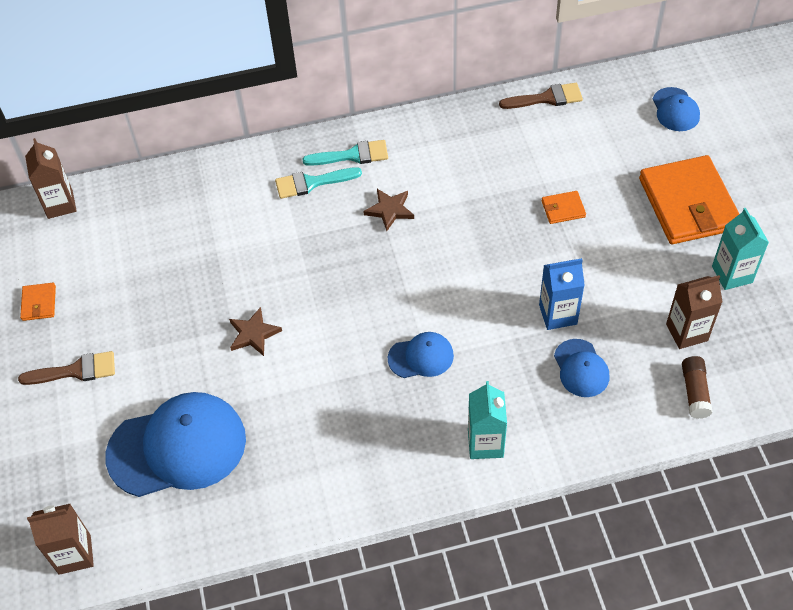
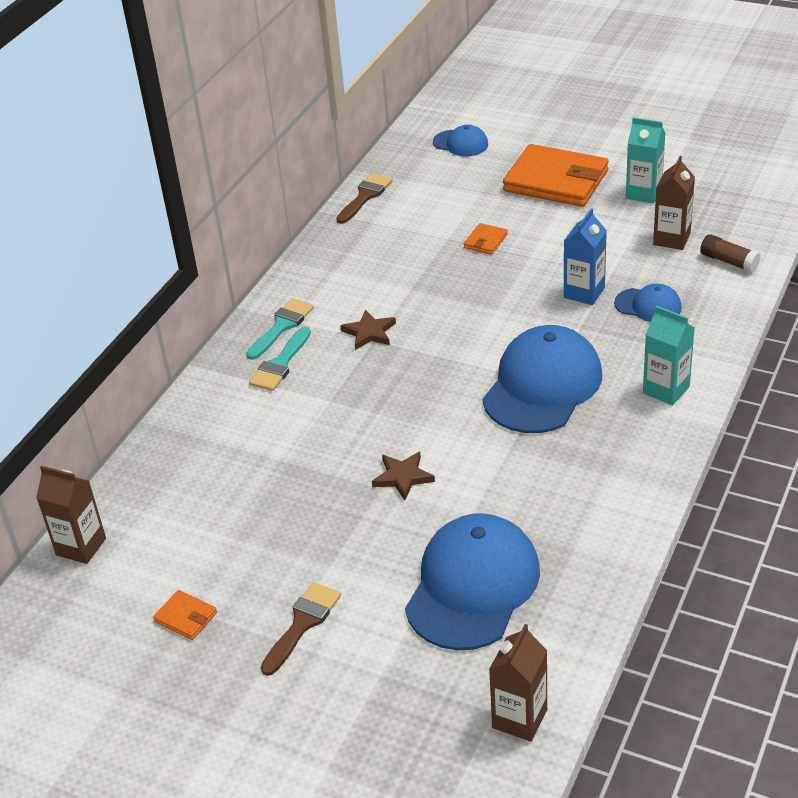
camera: 50 degrees left, 15 degrees down
blue cap [388,332,454,378] -> blue cap [483,325,602,433], size x2.02

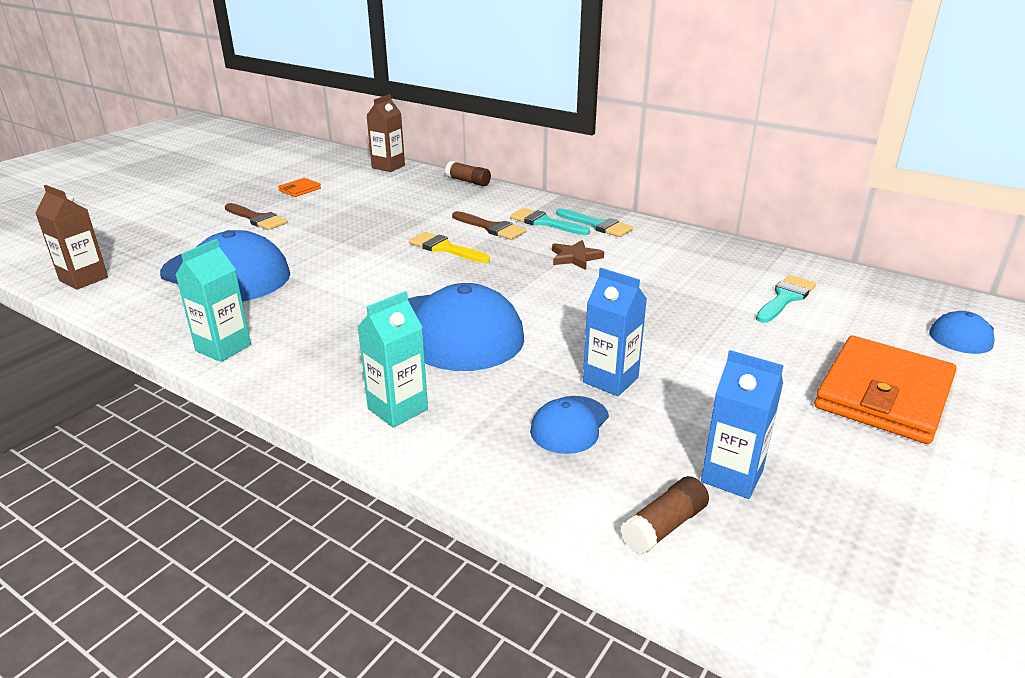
camera: 95 degrees right, 10 degrees down
brown brush [336,173,393,224] -> brown brush moved to [452,211,526,240]
brown star [372,452,435,500] -> none
orange wallet [464,223,508,255] -> none
turquoise carton [626,117,665,204] -> turquoise carton moved to [176,239,251,362]
brown carton [653,156,695,250] -> blue carton [701,350,784,499]
none -> yellow brush [409,232,490,263]
none -> brown glue stick [445,161,491,186]
none -> turquoise brush [756,275,816,323]

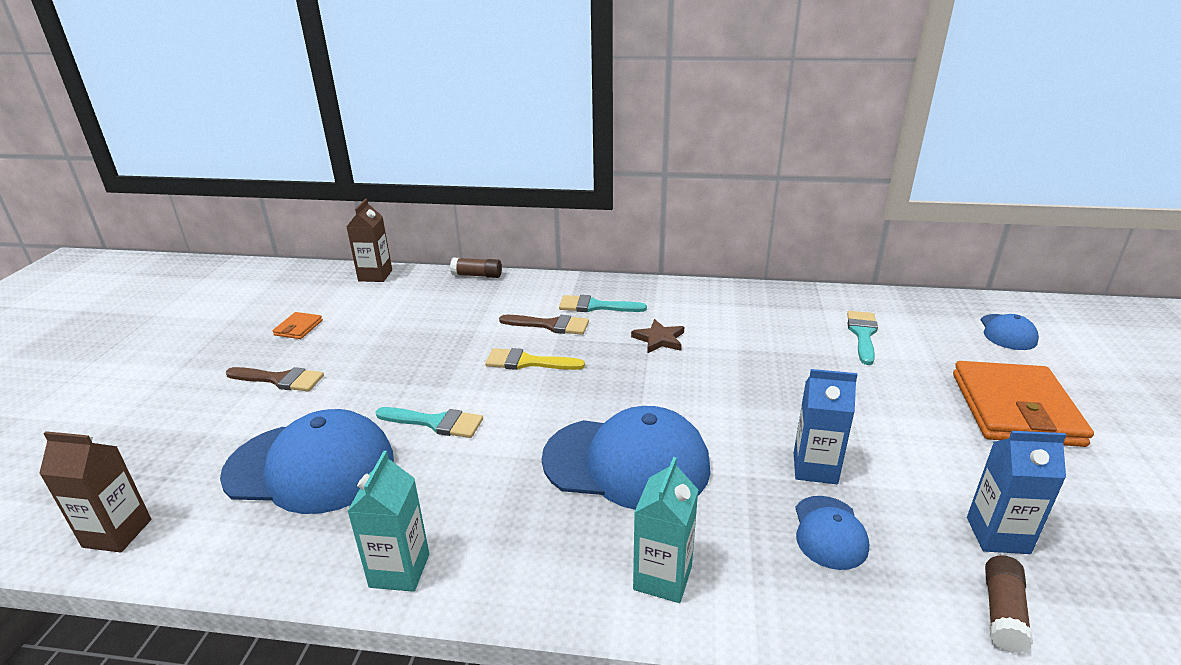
camera: 25 degrees left, 0 degrees up
turquoise brush [556,208,633,237] -> turquoise brush moved to [376,407,483,438]

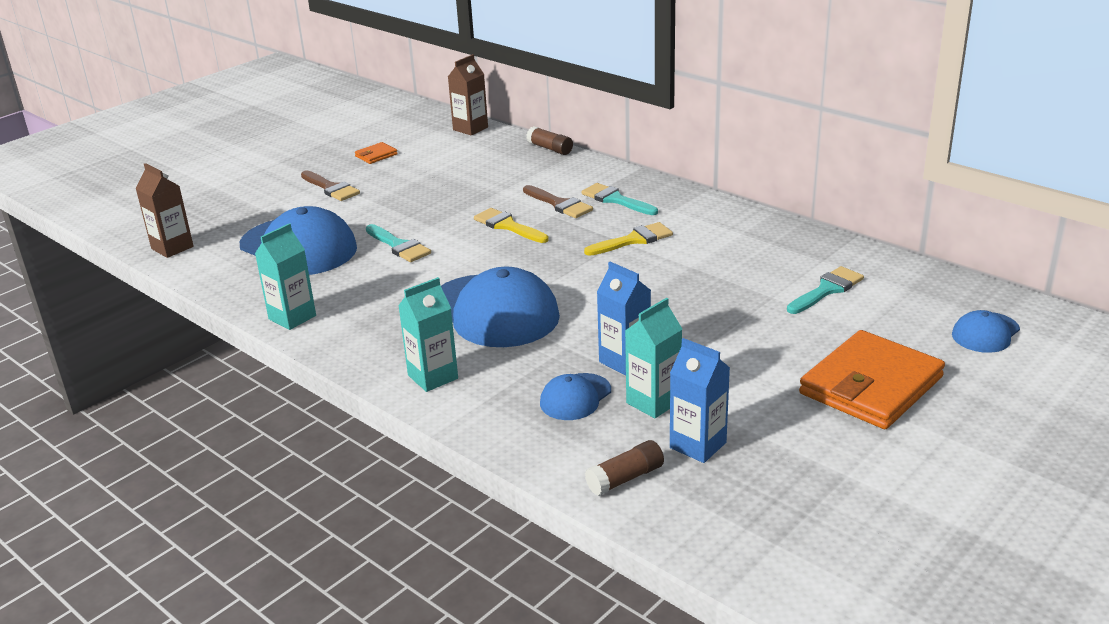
camera: 35 degrees right, 0 degrees up
brown star [631,319,684,353] -> yellow brush [584,222,673,256]
none -> turquoise carton [625,298,682,419]

